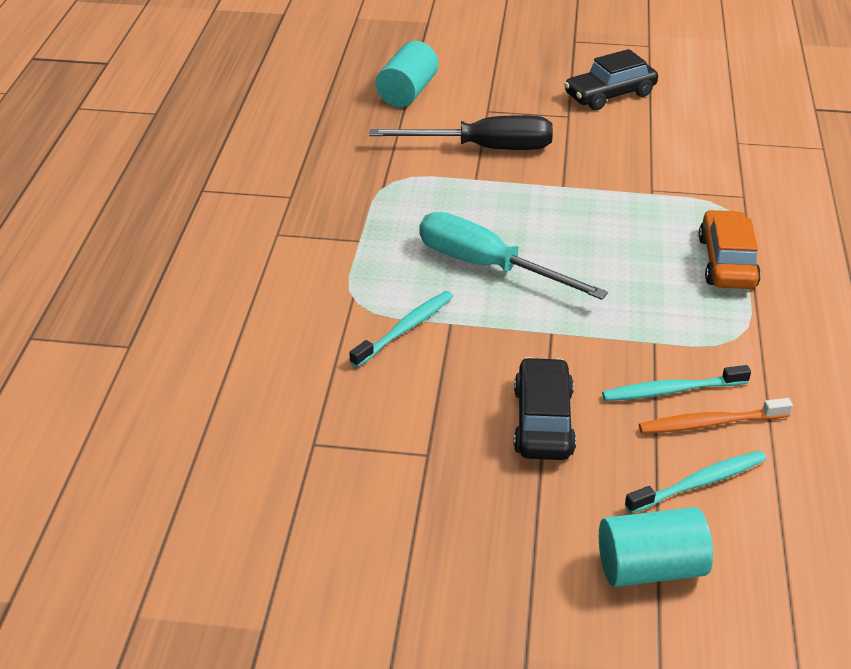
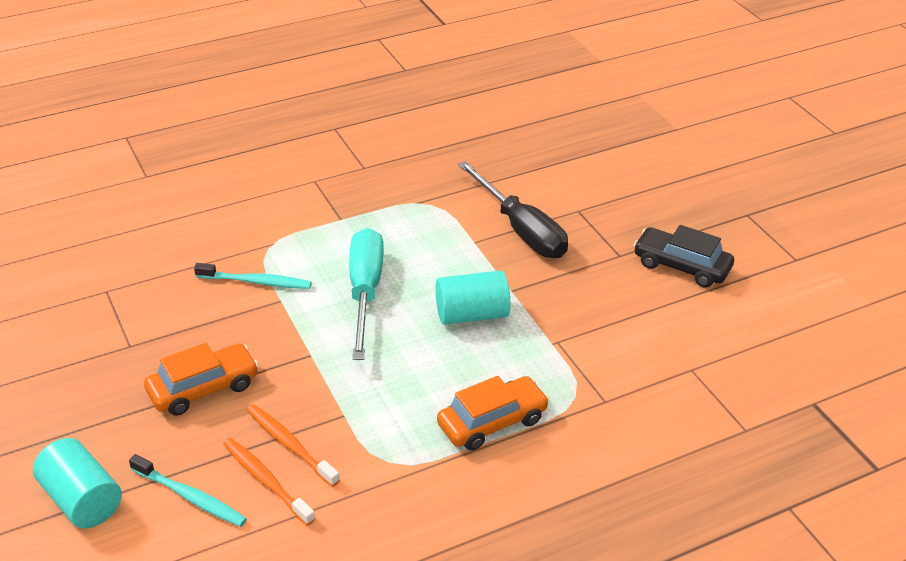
camera: 55 degrees right, 0 degrees up
turquoise cylinder [376,41,438,107] -> turquoise cylinder moved to [435,271,510,325]
black car [514,357,576,460] -> orange car [144,343,259,416]
turquoise toothbrush [602,365,751,401] -> orange toothbrush [247,405,340,487]

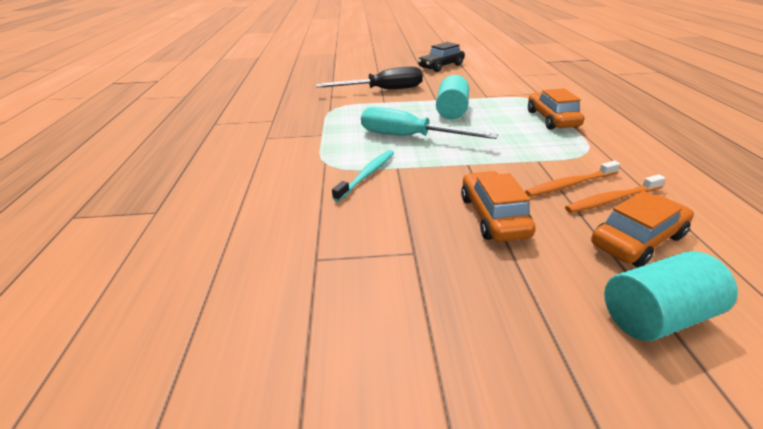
camera: 65 degrees left, 5 degrees down
turquoise toothbrush [129,454,247,527] -> orange car [591,191,694,267]

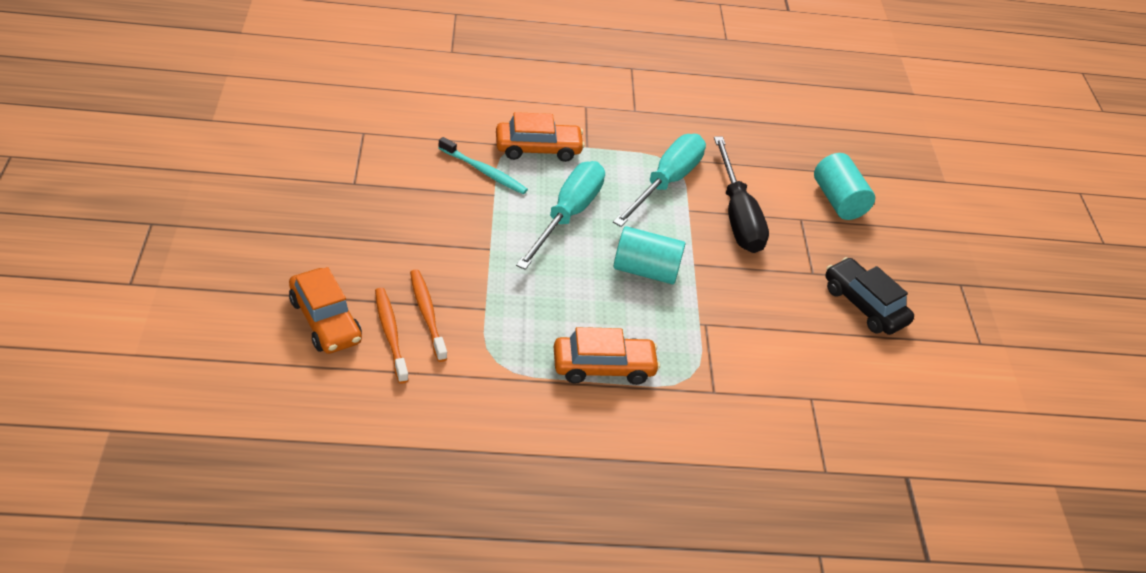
camera: 85 degrees right, 10 degrees up
orange car [461,171,536,242] -> orange car moved to [496,112,585,162]
turquoise cylinder [604,251,738,341] -> turquoise cylinder moved to [814,153,875,220]
none -> turquoise screwdriver [613,134,706,227]

